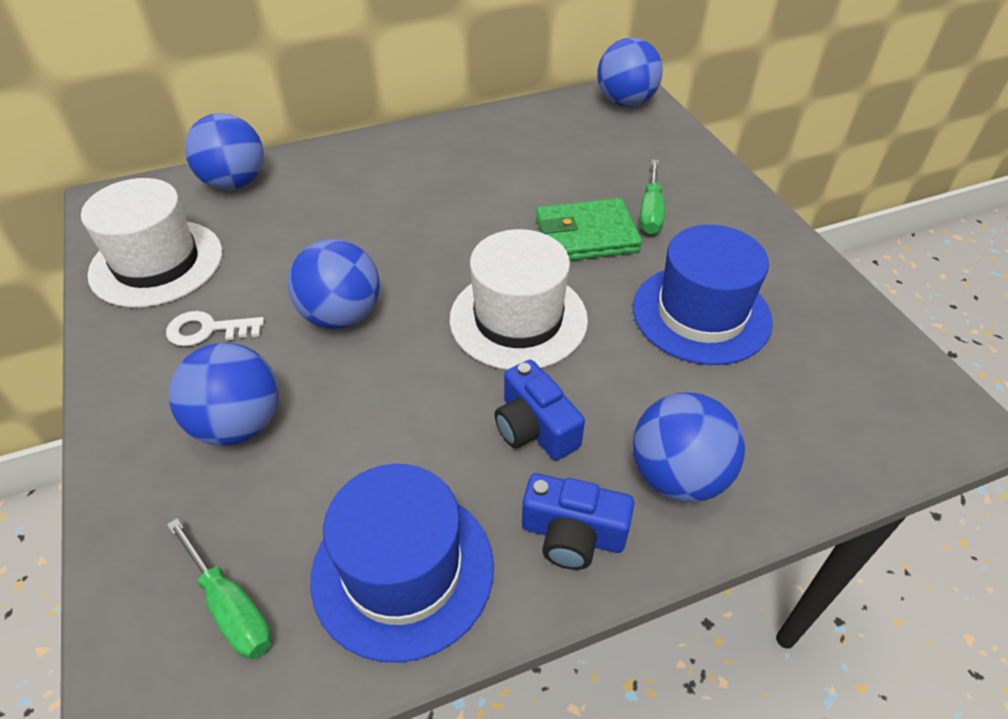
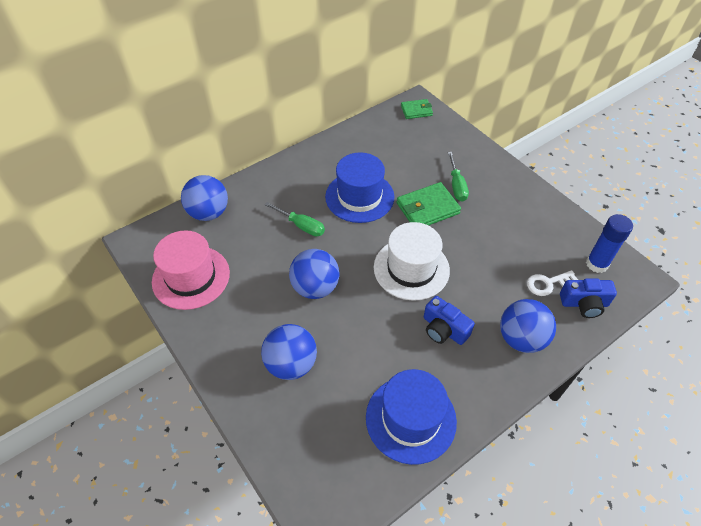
camera: 15 degrees left, 5 degrees up
white hat [81,178,222,308] -> pink hat [152,230,230,310]
white key [166,311,264,346] -> white key moved to [527,270,578,296]
green screwdriver [167,518,272,659] -> green screwdriver moved to [265,202,325,236]
blue camera [522,473,634,570] -> blue camera moved to [560,278,617,318]
blue ball [597,38,663,107] -> green wallet [401,99,433,119]
blue hat [633,225,773,365] -> blue hat moved to [325,152,394,223]
none -> blue glue stick [586,214,633,273]

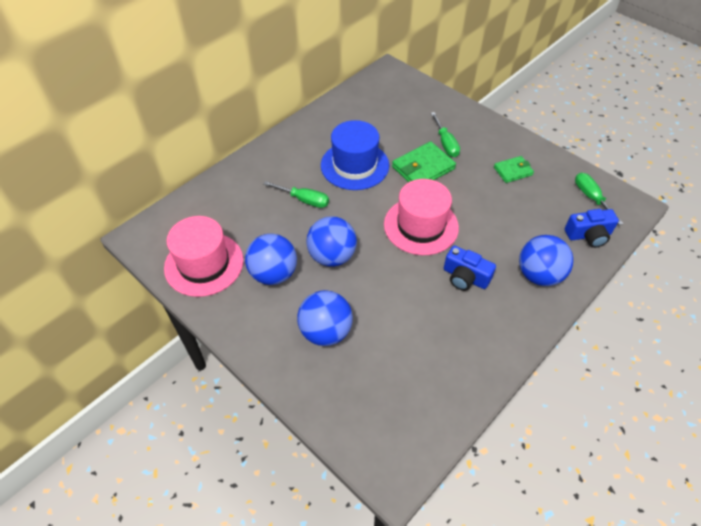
camera: 10 degrees left, 0 degrees up
blue ball [181,175,228,221] -> blue ball moved to [245,234,297,285]
blue hat [366,369,457,465] -> none
white hat [374,222,450,301] -> pink hat [384,179,459,255]
green wallet [401,99,433,119] -> green wallet moved to [494,156,534,183]
white key [527,270,578,296] -> none
blue glue stick [586,214,633,273] -> green screwdriver [575,173,624,225]

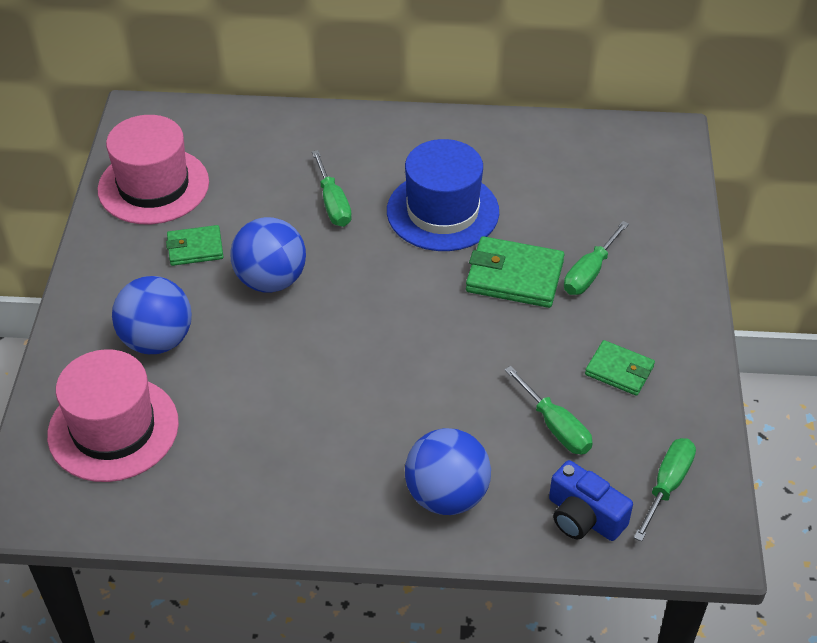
camera: 50 degrees right, 5 degrees down
blue ball [245,234,297,285] -> green wallet [166,225,224,266]
pink hat [384,179,459,255] -> pink hat moved to [47,349,179,482]
blue camera [444,245,496,291] -> none
none -> green screwdriver [505,366,593,454]

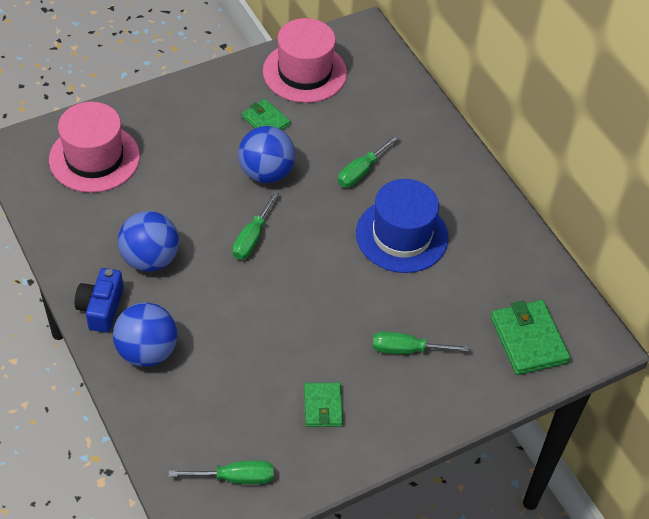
camera: 55 degrees right, 5 degrees up
blue ball [112,276,192,354] -> blue ball moved to [118,211,179,272]
green wallet [466,236,564,308] -> green wallet moved to [491,300,570,375]
green screwdriver [505,366,593,454] -> green screwdriver moved to [232,191,279,260]
blue camera [549,460,633,541] -> blue camera moved to [75,268,123,333]

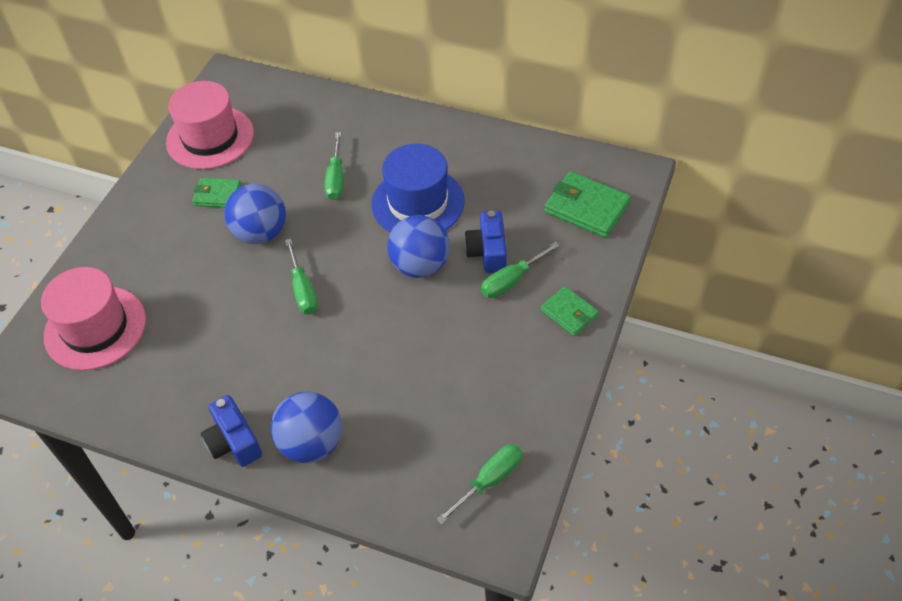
camera: 35 degrees left, 0 degrees up
blue ball [118,211,179,272] -> blue ball moved to [387,215,450,278]
green wallet [304,383,343,427] -> green wallet moved to [540,286,599,336]
none -> blue camera [464,211,507,273]

